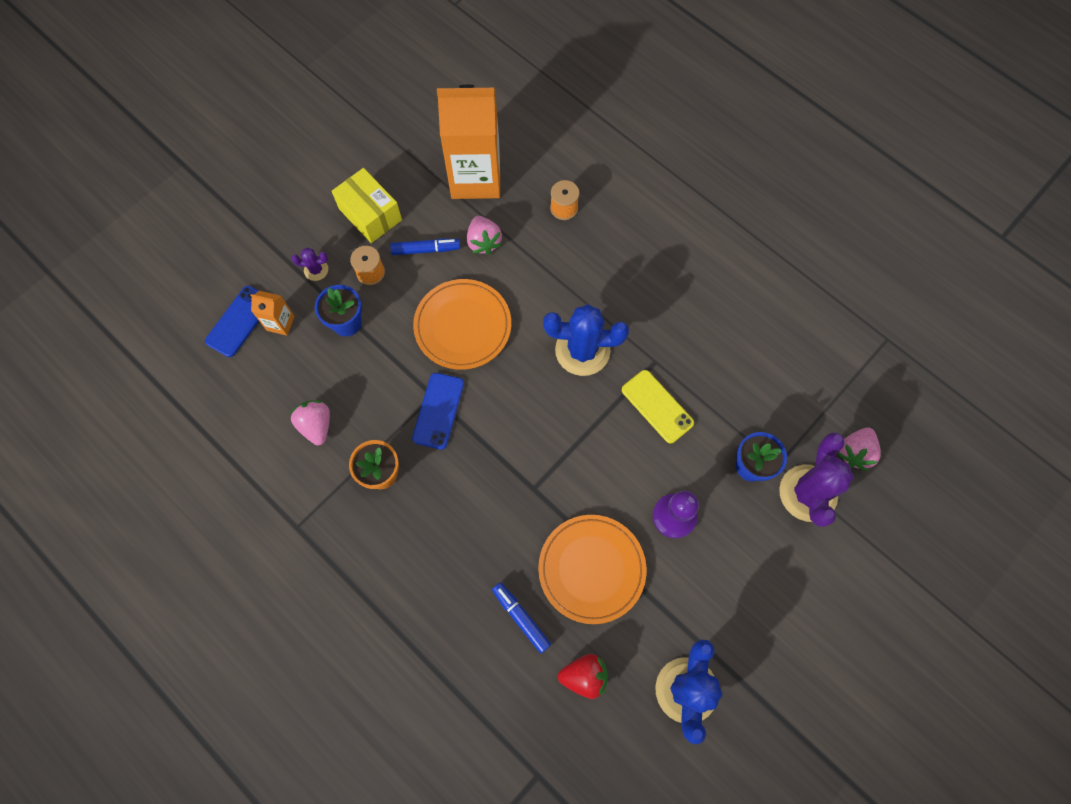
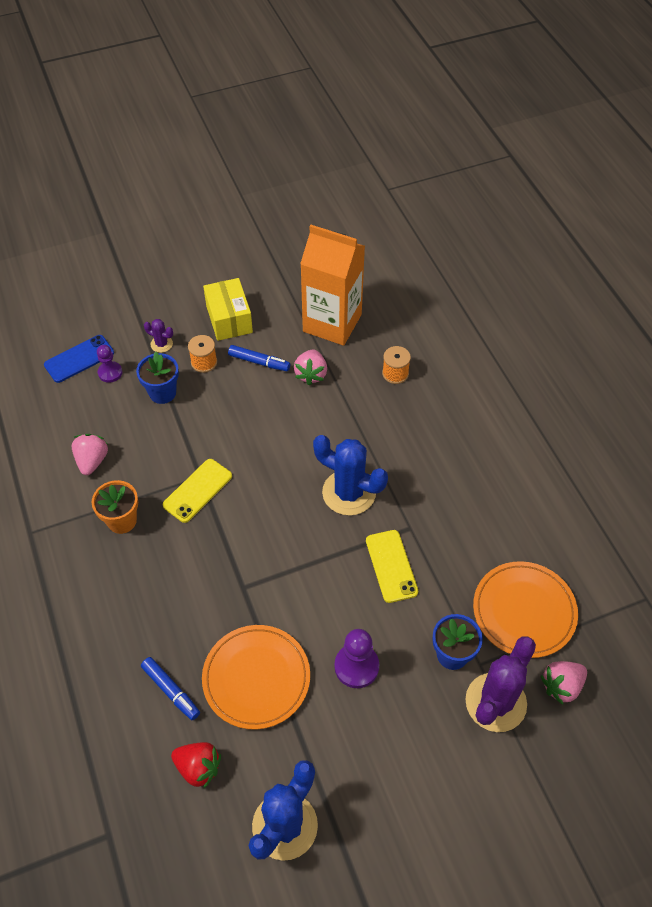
camera: 25 degrees right, 15 degrees down
orange carton [251,291,295,335] -> purple pawn [97,345,122,383]
blue phone [412,373,464,450] -> yellow phone [163,459,232,523]
orange plate [413,279,511,370] -> orange plate moved to [473,561,578,658]
blue marker [492,583,551,653] -> blue marker turned 150 degrees clockwise [141,657,200,720]

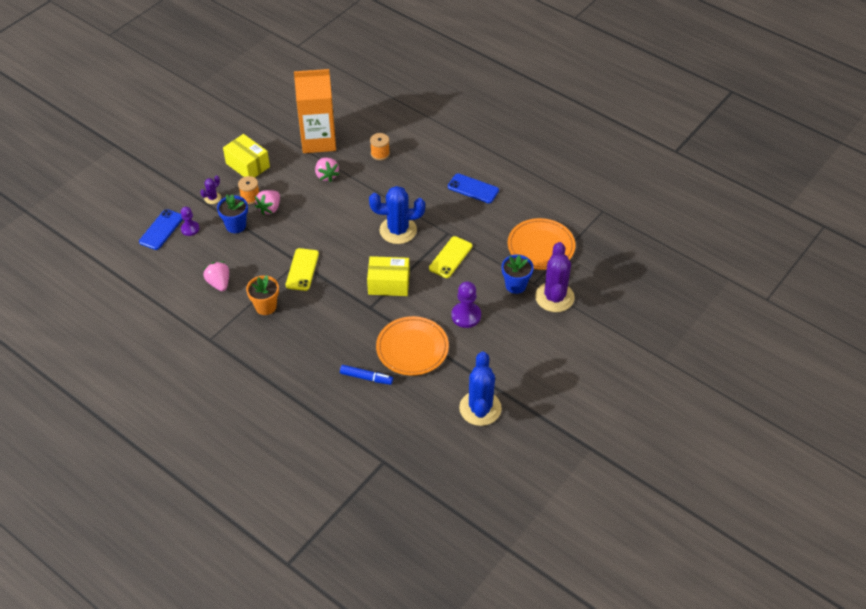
camera: 30 degrees left, 5 degrees down
purple cactus [144,319,173,353] -> purple cactus turned 45 degrees counterclockwise [200,176,221,204]
red strawberry [171,742,221,788] -> none
blue marker [228,345,290,371] -> none
yellow phone [366,530,418,603] -> yellow phone turned 75 degrees clockwise [429,236,472,278]
pink strawberry [541,661,587,705] -> pink strawberry moved to [255,190,280,215]
none -> yellow box [367,256,410,296]
none -> blue phone [448,173,499,203]

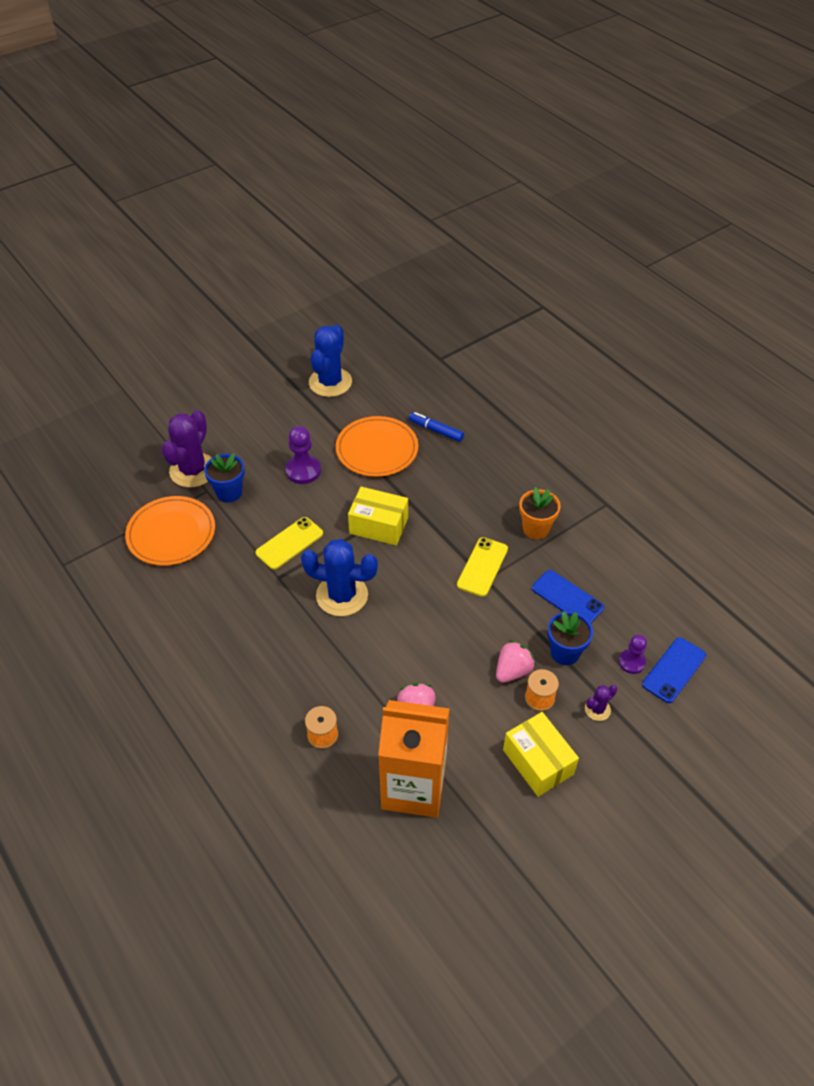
camera: 165 degrees left, 0 degrees up
pink strawberry [203,261,229,291] -> none
blue phone [448,173,499,203] -> blue phone moved to [532,570,604,623]

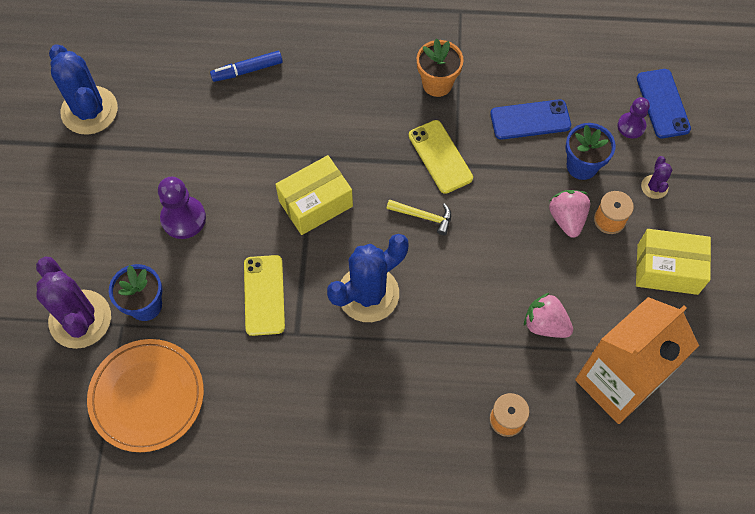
camera: 50 degrees left, 15 degrees up
orange plate [336,416,418,477] -> none
none -> yellow hammer [386,199,451,235]

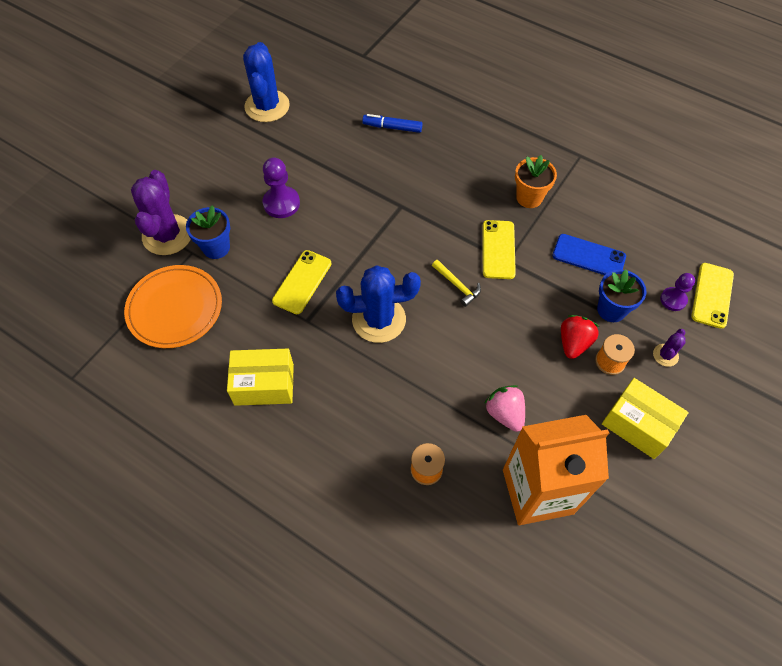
camera: 30 degrees right, 5 degrees down
yellow box [275,155,353,235] -> yellow box moved to [227,349,294,406]
pink strawberry [549,190,590,238] -> red strawberry [561,315,599,359]
blue phone [637,69,691,138] -> yellow phone [691,263,734,329]

